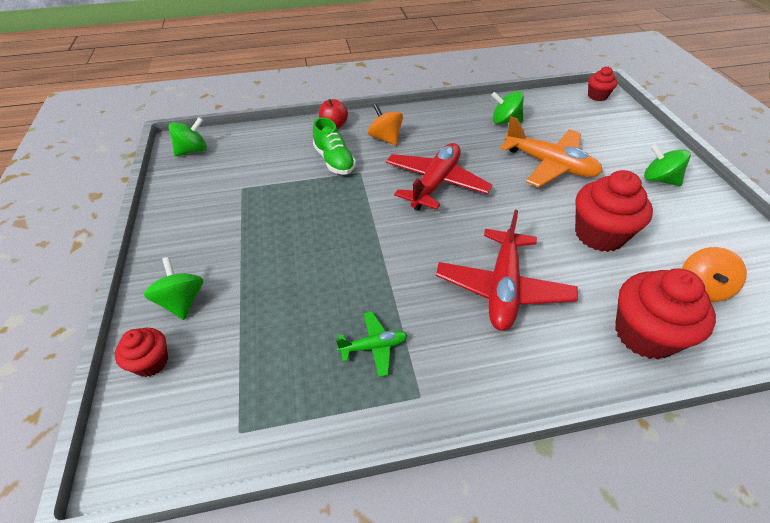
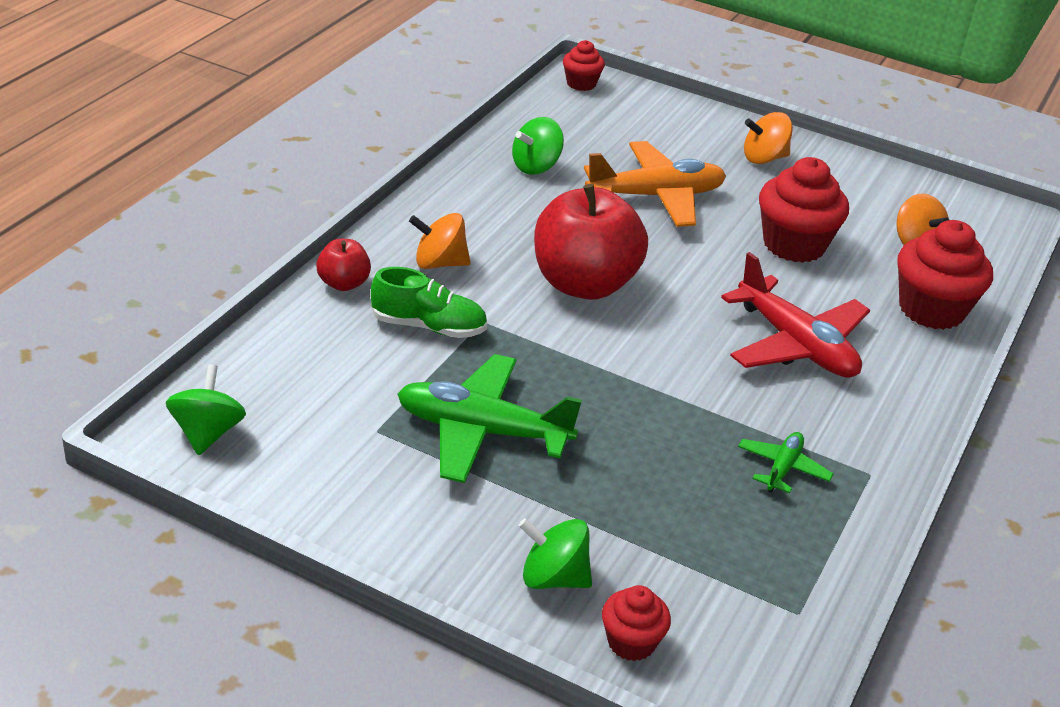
camera: 55 degrees left, 10 degrees down
red plane [386,143,492,211] -> red apple [534,184,648,300]
green spinning top [644,144,691,186] -> orange spinning top [744,112,793,164]
none -> green plane [398,354,582,483]

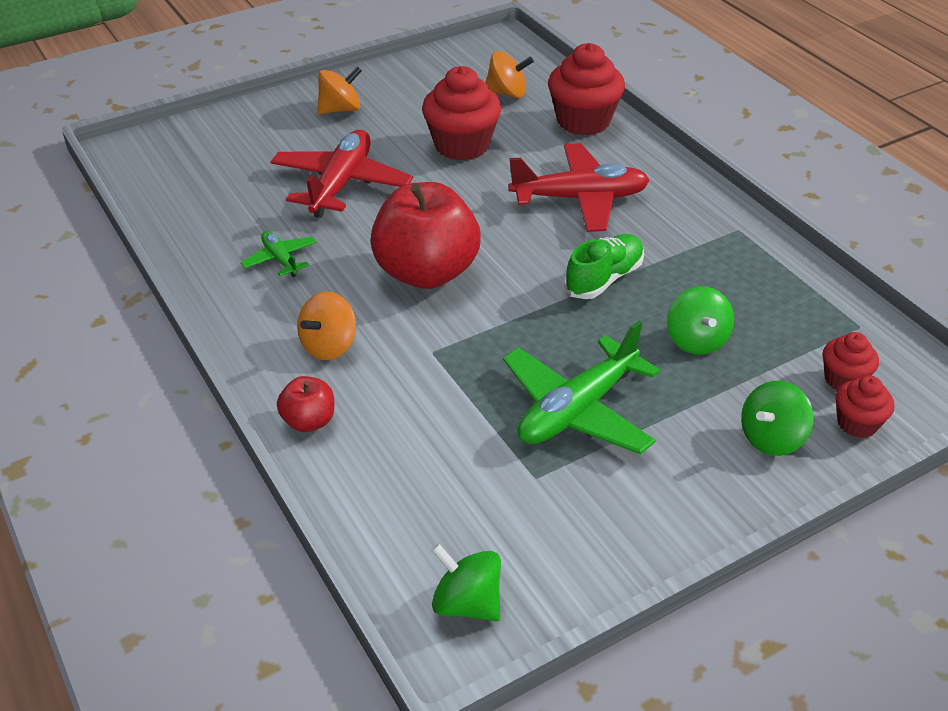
camera: 55 degrees left, 5 degrees up
green shoe [371,267,487,338] -> green shoe moved to [564,234,644,299]
green spinning top [512,117,564,175] -> green spinning top moved to [667,286,734,355]
red cupcake [563,40,605,91] -> red cupcake moved to [823,332,879,391]
orange plane [584,141,726,227] -> red plane [271,130,413,218]
green plane [738,432,834,493] -> green plane moved to [241,231,317,277]
orange spinning top [744,112,793,164] -> orange spinning top turned 135 degrees counterclockwise [317,66,362,114]

